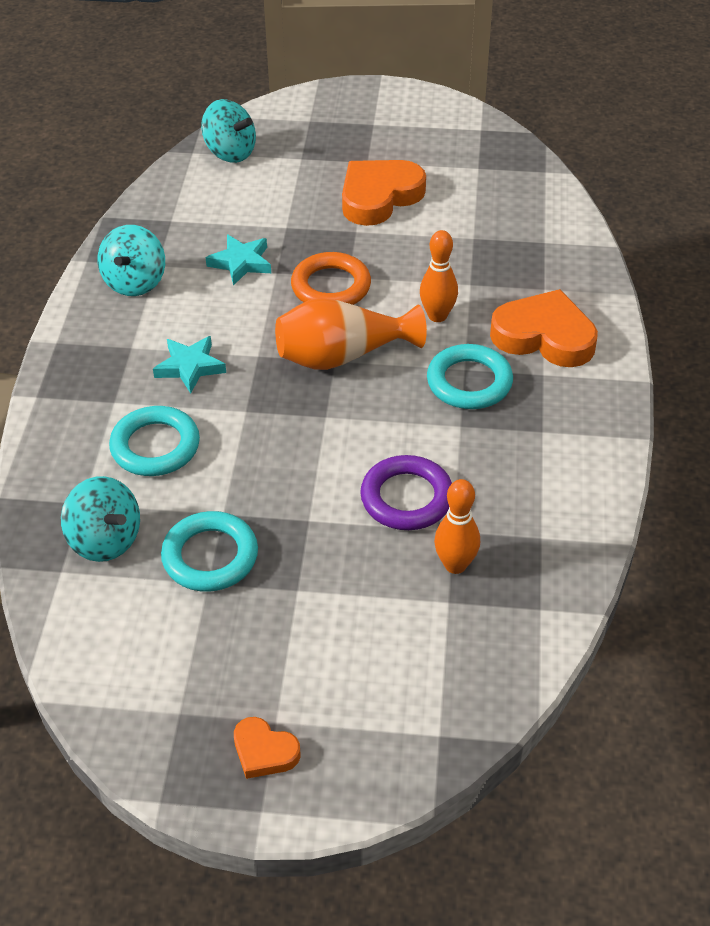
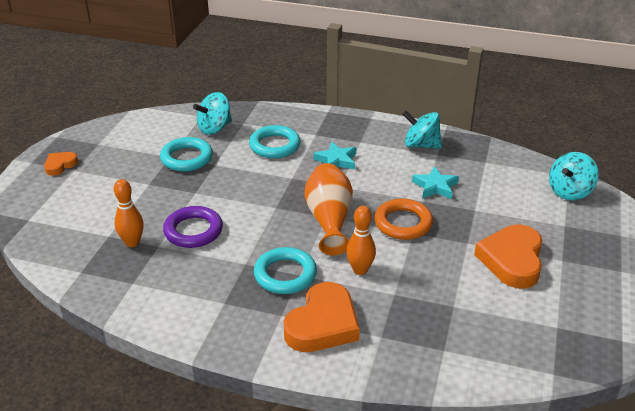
camera: 100 degrees right, 10 degrees down
orange heart [342,160,426,226] -> orange heart turned 135 degrees counterclockwise [474,225,542,289]

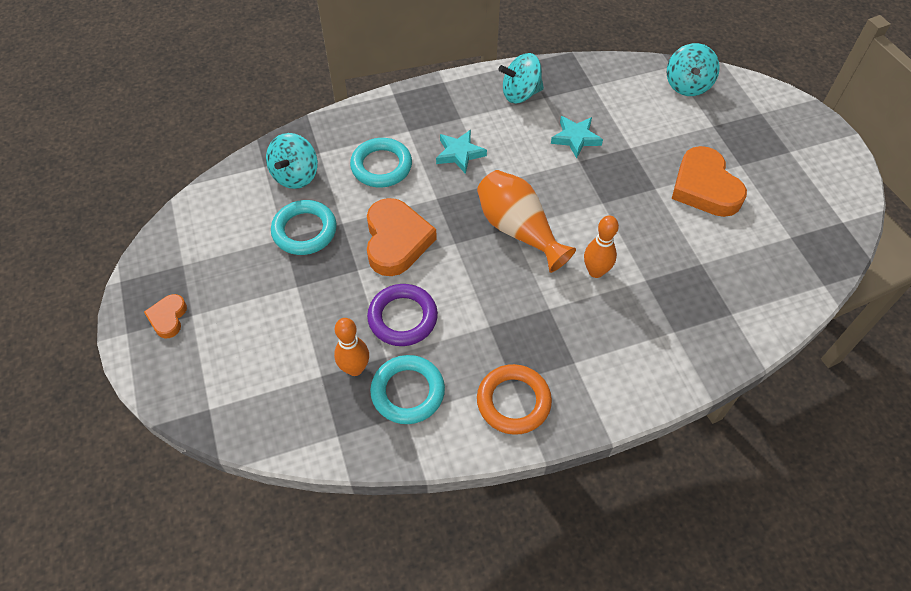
camera: 35 degrees left, 20 degrees up
turquoise ring [254,247,317,294] -> turquoise ring moved to [370,355,445,424]
orange heart [284,282,360,352] -> orange heart moved to [367,198,437,276]
orange ring [374,199,433,240] -> orange ring moved to [477,364,552,435]

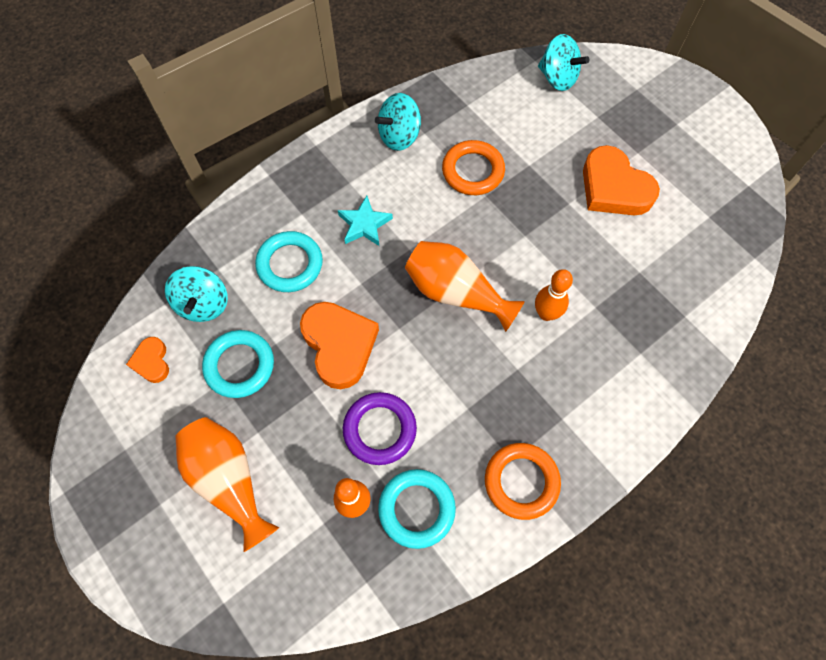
camera: 20 degrees left, 10 degrees up
orange heart [144,294,187,339] -> orange heart moved to [126,337,169,383]
turquoise star [551,116,603,158] -> orange ring [442,140,505,195]
turquoise spinning top [666,43,720,96] -> turquoise spinning top turned 45 degrees counterclockwise [538,34,590,91]
none -> orange vase [175,417,280,552]

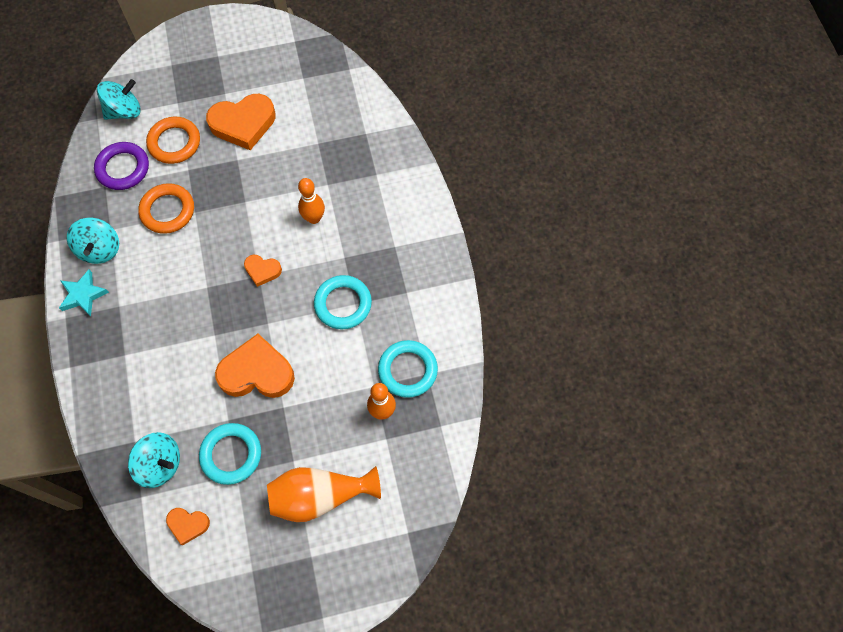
camera: 65 degrees left, 0 degrees up
turquoise ring [255,231,323,292] -> turquoise ring moved to [314,275,372,330]
turquoise star [338,196,393,246] -> turquoise star moved to [59,270,109,316]
purple ring [343,392,417,465] -> purple ring moved to [94,142,149,190]
orange vase [405,241,525,332] -> orange heart [244,255,282,287]
orange ring [485,443,561,520] -> orange ring moved to [146,117,200,164]

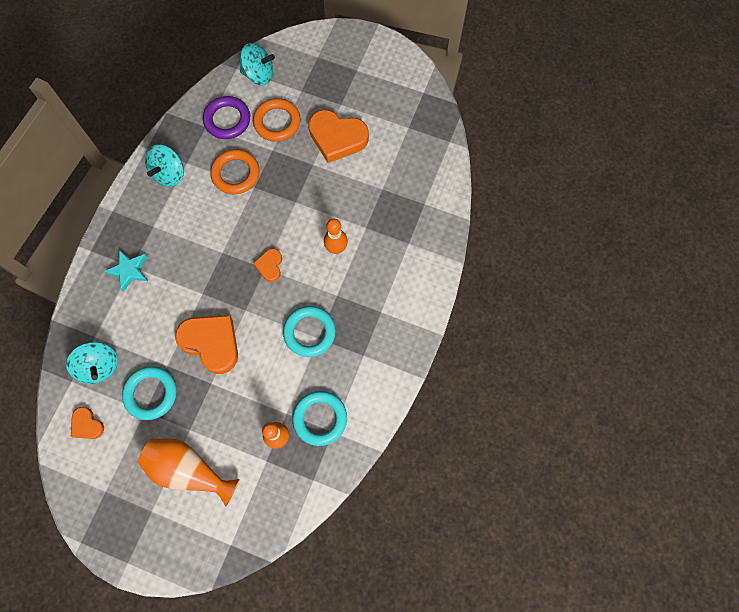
camera: 35 degrees right, 5 degrees up
turquoise star [59,270,109,316] -> turquoise star moved to [104,250,148,292]
orange heart [244,255,282,287] -> orange heart turned 45 degrees clockwise [253,248,282,282]

